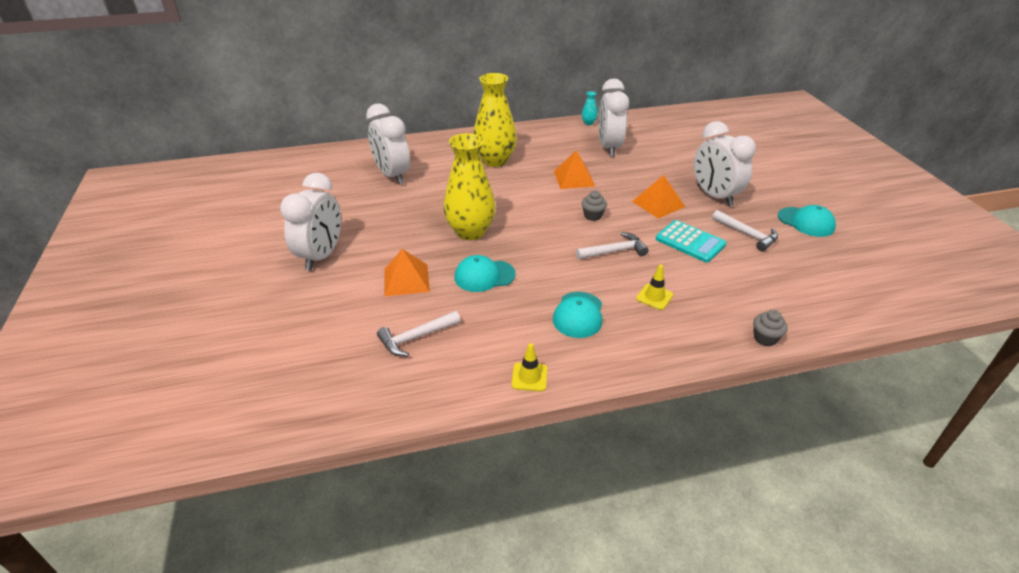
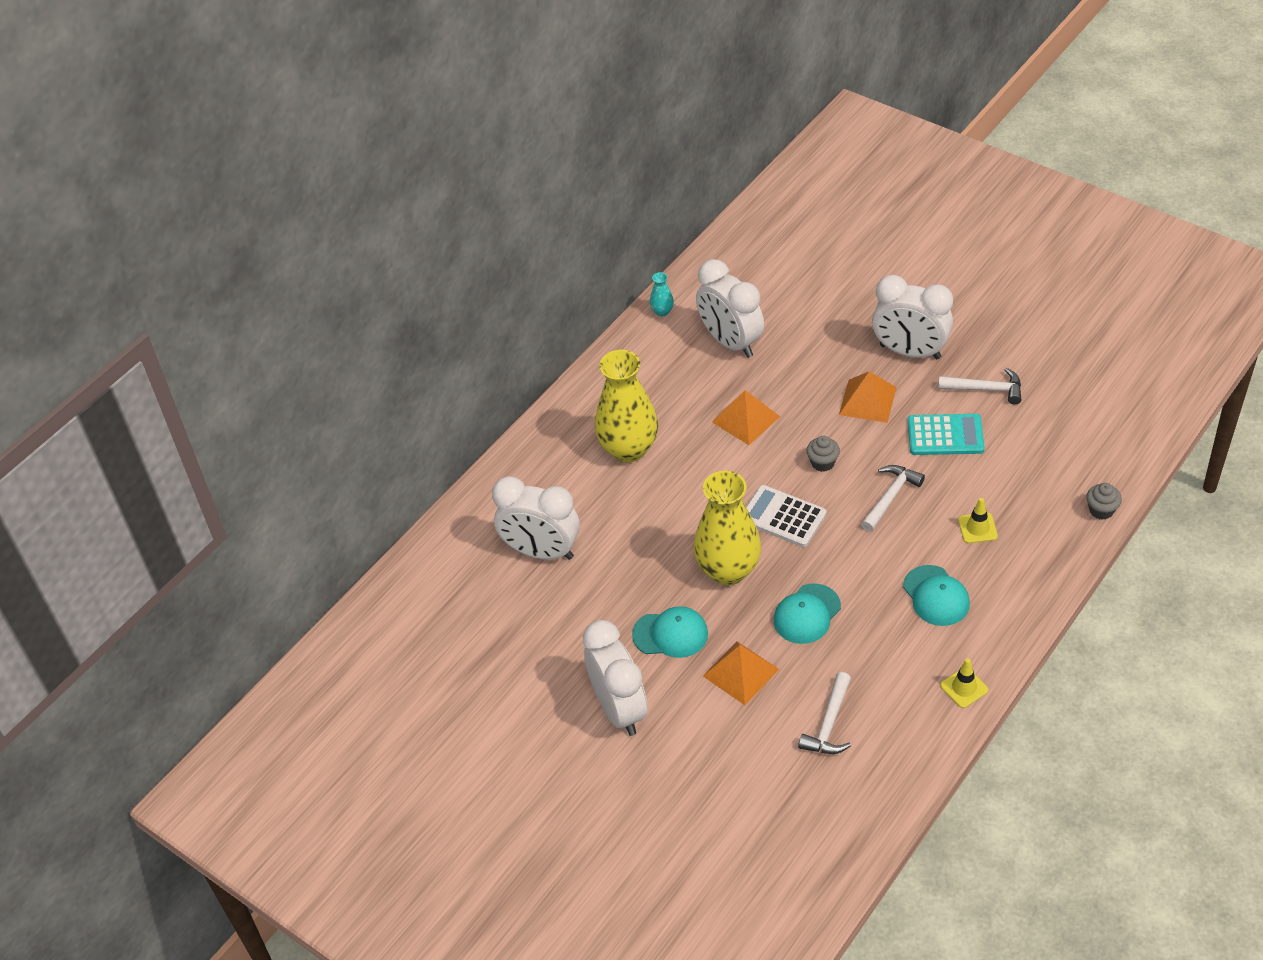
camera: 35 degrees left, 10 degrees up
turquoise cap [778,205,836,237] -> turquoise cap moved to [632,606,708,658]
none -> white calculator [746,485,827,547]

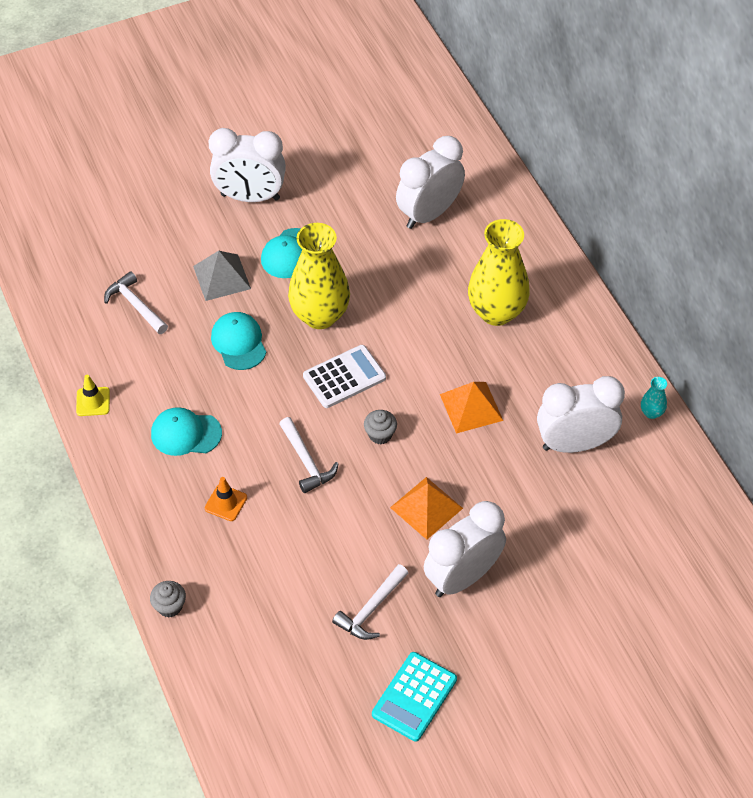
camera: 115 degrees right, 5 degrees up
orange pyramid [703,641,779,705] -> grey pyramid [193,251,251,301]
turquoise calculator [908,414,985,455] -> turquoise calculator moved to [372,652,457,742]
yellow traffic cone [958,498,998,543] -> orange traffic cone [205,477,247,521]

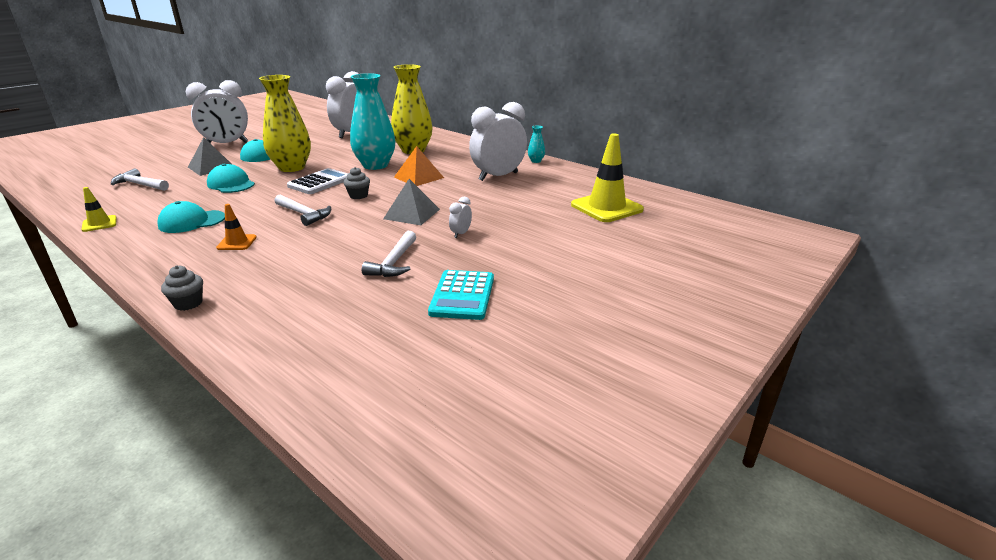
camera: 25 degrees left, 25 degrees down
orange pyramid [390,477,463,540] -> grey pyramid [383,179,440,225]
white clock [424,501,506,597] -> white clock [449,197,472,238], size x0.41
none -> turquoise vase [350,73,395,170]
none -> yellow traffic cone [571,133,644,222]

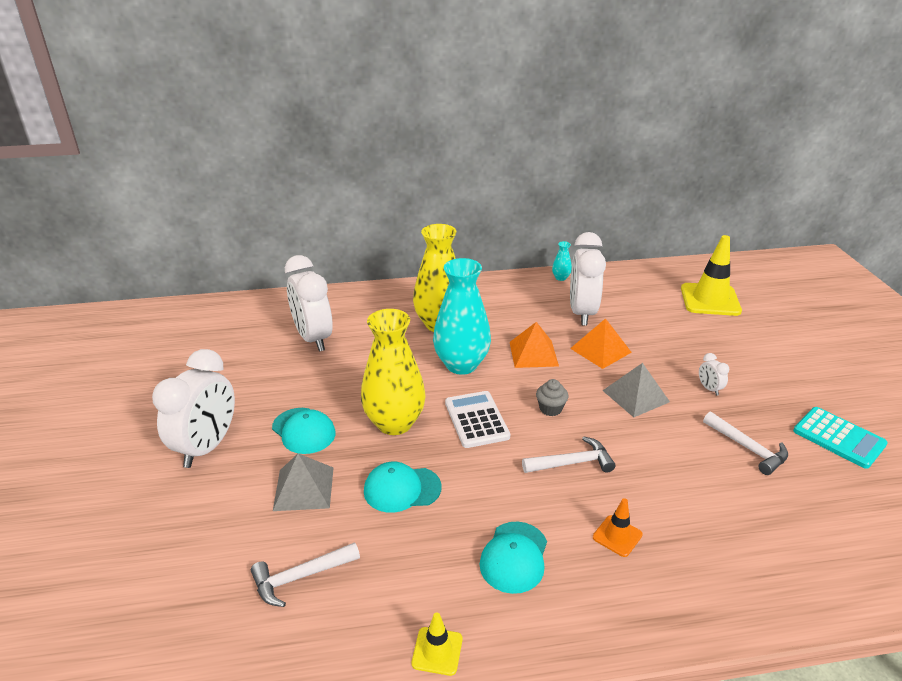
camera: 50 degrees left, 5 degrees up
grey cupcake [161,265,203,311] -> none
none -> orange pyramid [570,318,632,369]

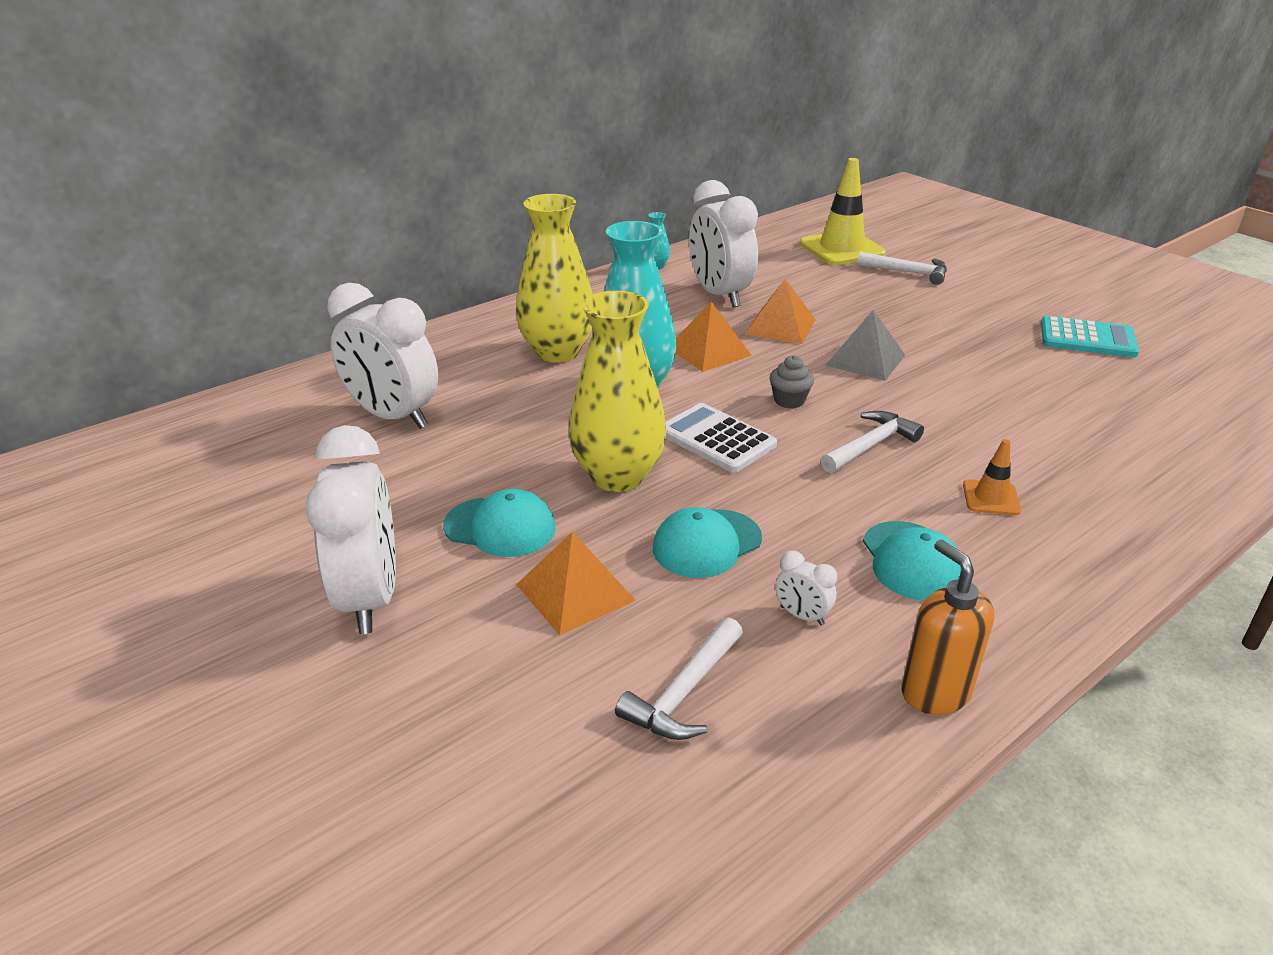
camera: 30 degrees left, 0 degrees up
grey pyramid [273,453,333,511] -> orange pyramid [516,531,636,636]
yellow traffic cone [412,612,463,676] -> orange soap dispenser [901,540,994,715]
white clock [699,353,729,396] -> white clock moved to [775,551,837,626]
white hammer [703,412,788,475] -> white hammer moved to [857,252,947,285]

